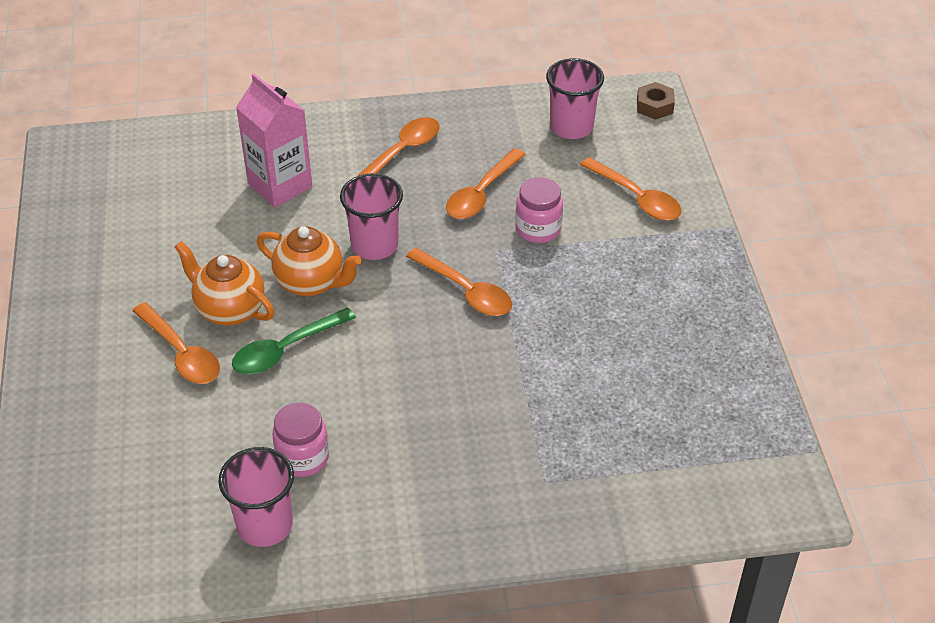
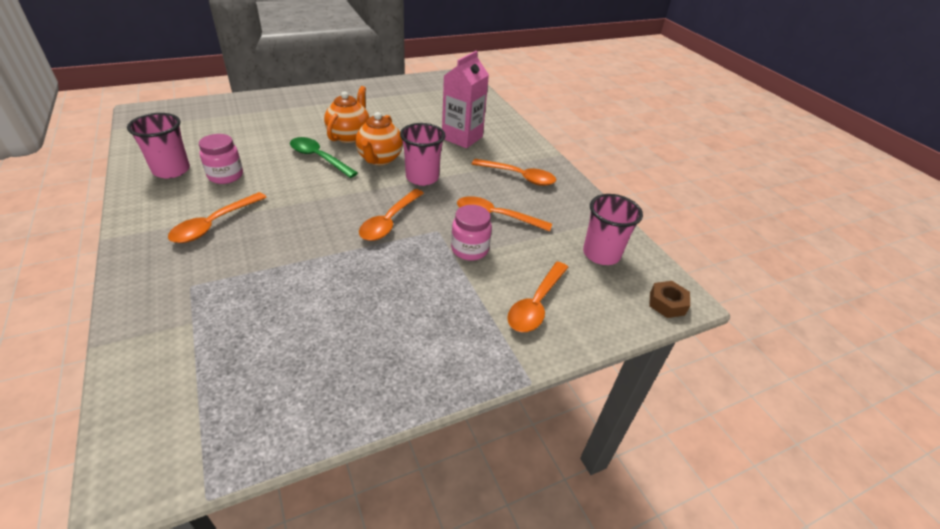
camera: 70 degrees right, 5 degrees down
orange spoon [132,302,220,384] -> orange spoon moved to [168,192,267,243]

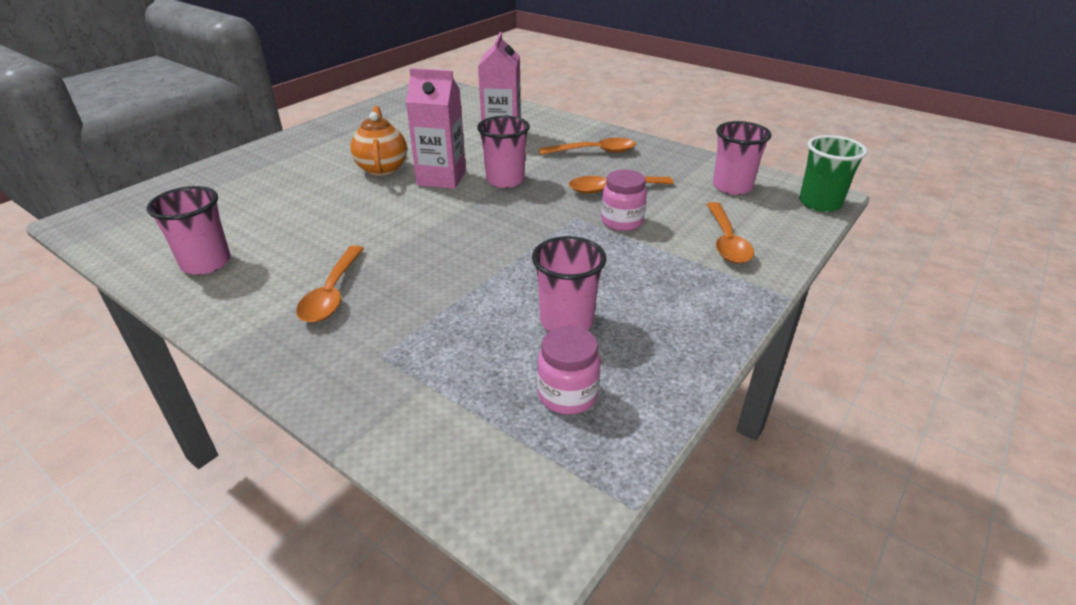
camera: 25 degrees left, 5 degrees down
pink jar [199,134,243,184] -> pink jar moved to [537,326,601,415]
green spoon [290,137,358,178] -> none
orange teapot [355,112,403,165] -> pink carton [406,68,466,189]
orange spoon [359,189,424,241] -> none
brown nut [649,281,690,318] -> green cup [799,135,867,212]
none -> pink cup [532,236,606,331]

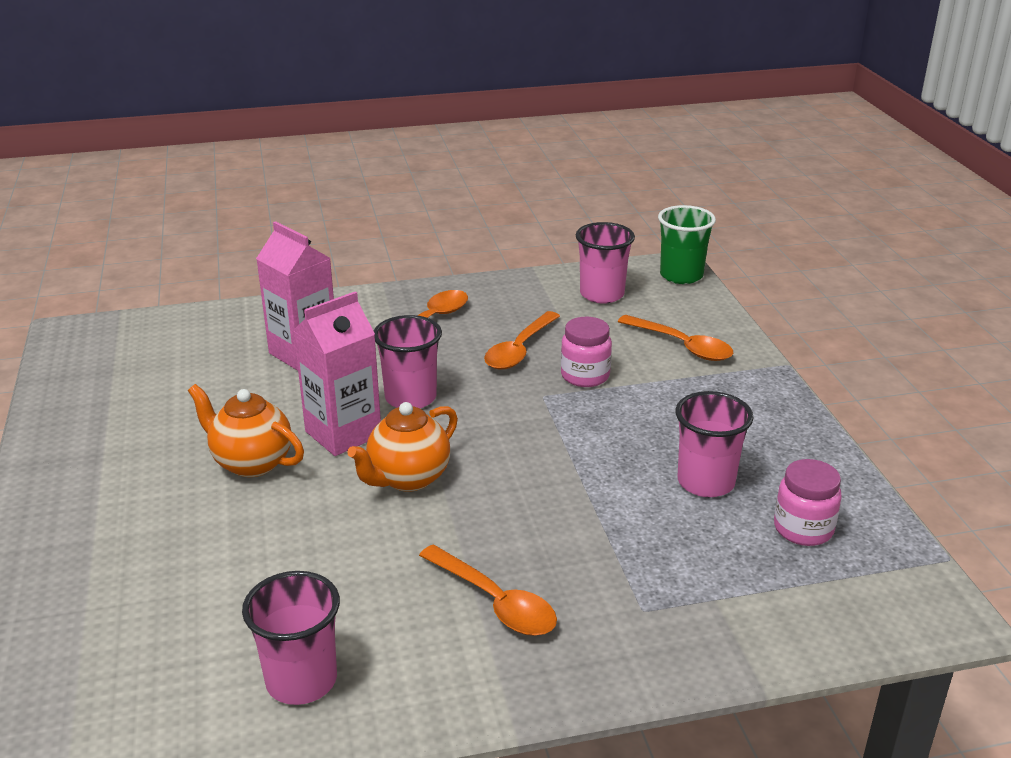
camera: 50 degrees left, 5 degrees down
none -> orange teapot [347,402,458,492]

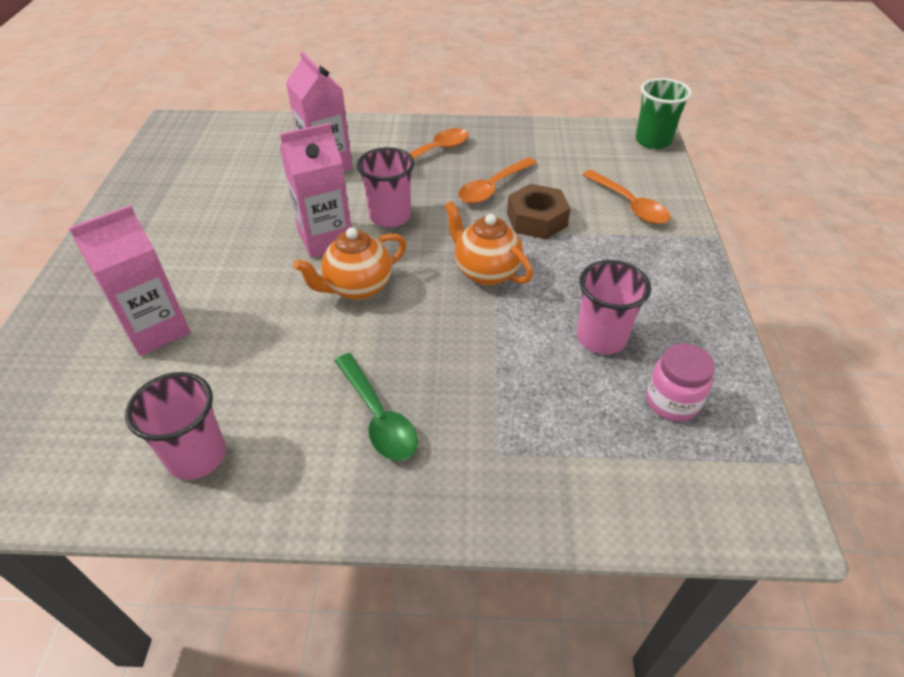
camera: 15 degrees right, 15 degrees up
orange teapot [188,384,304,477] -> orange teapot moved to [444,201,533,286]
orange spoon [419,544,557,636] -> green spoon [335,353,418,461]
pink jar [561,317,612,387] -> brown nut [507,184,571,239]
pink cup [576,222,635,304] -> none
none -> pink carton [69,205,190,356]

